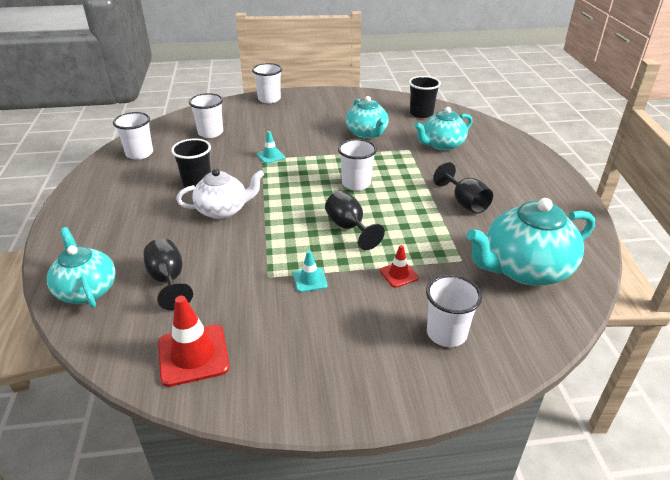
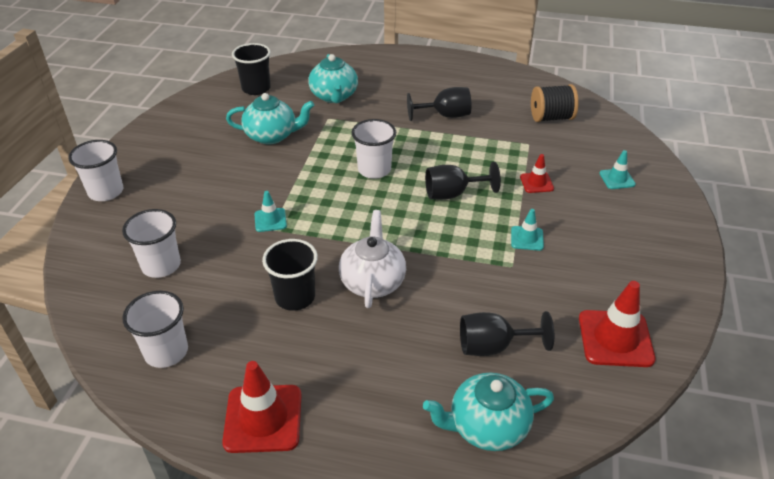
camera: 70 degrees left, 5 degrees up
white cup [426,275,482,347] -> turquoise traffic cone [599,150,636,189]
turquoise teapot [466,198,595,286] -> black spool [531,84,578,122]
none -> red traffic cone [222,361,302,453]

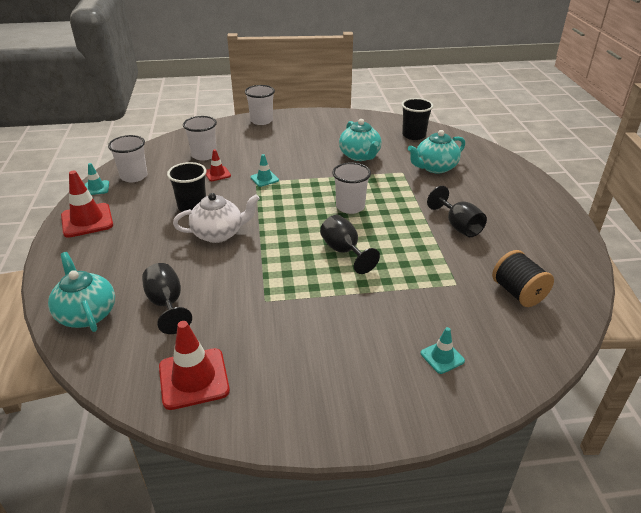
camera: 70 degrees right, 5 degrees down
turquoise traffic cone [511,209,544,251] -> turquoise traffic cone moved to [85,163,109,195]
red traffic cone [520,154,554,193] -> red traffic cone moved to [205,149,231,181]

